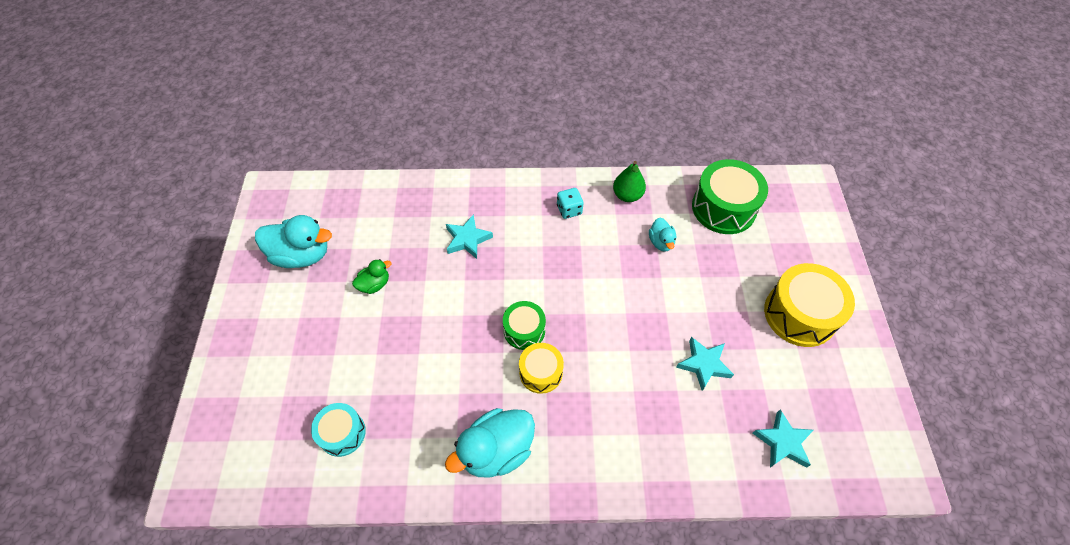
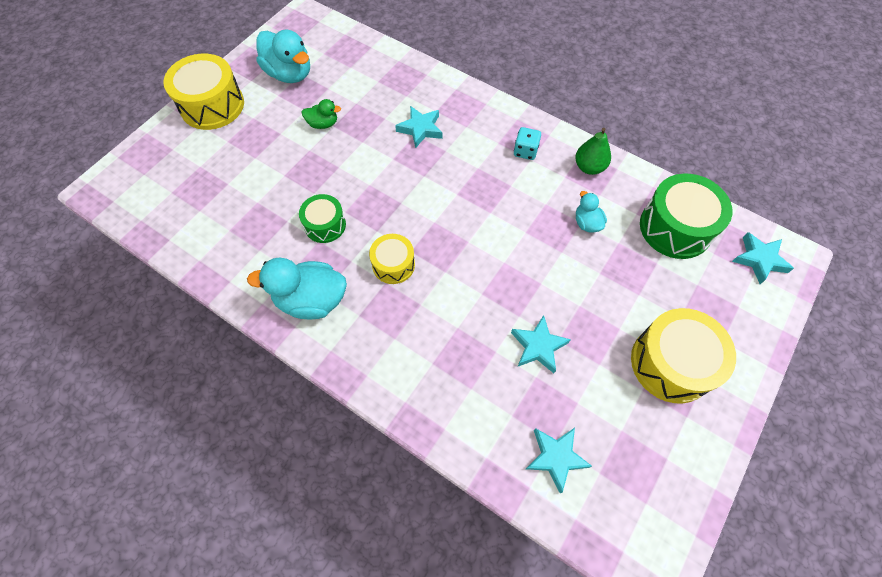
camera: 35 degrees right, 5 degrees up
turquoise drum [311,403,366,457] -> none
green drum [503,301,546,350] -> green drum moved to [299,194,346,243]
turquoise duck [649,217,676,251] -> turquoise duck turned 135 degrees clockwise [576,191,607,233]
none -> yellow drum [163,54,244,130]
none -> turquoise star [732,232,794,284]

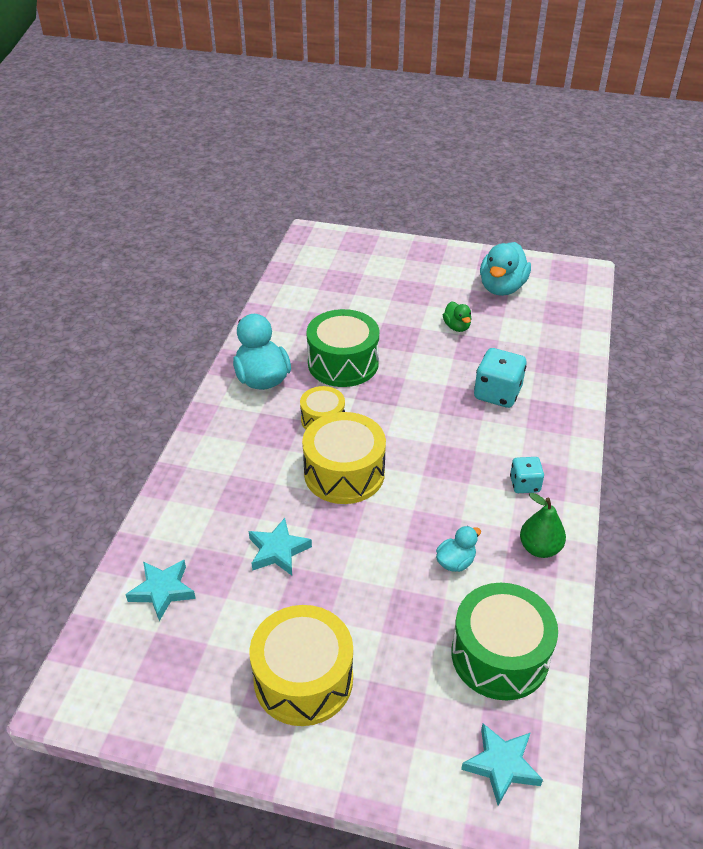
camera: 70 degrees right, 20 degrees down
yellow drum [163,54,244,130] -> yellow drum moved to [302,412,386,504]
green drum [299,194,346,243] -> green drum [306,309,379,387], size x1.72
turquoise star [395,106,443,148] -> turquoise dice [474,348,527,408]

